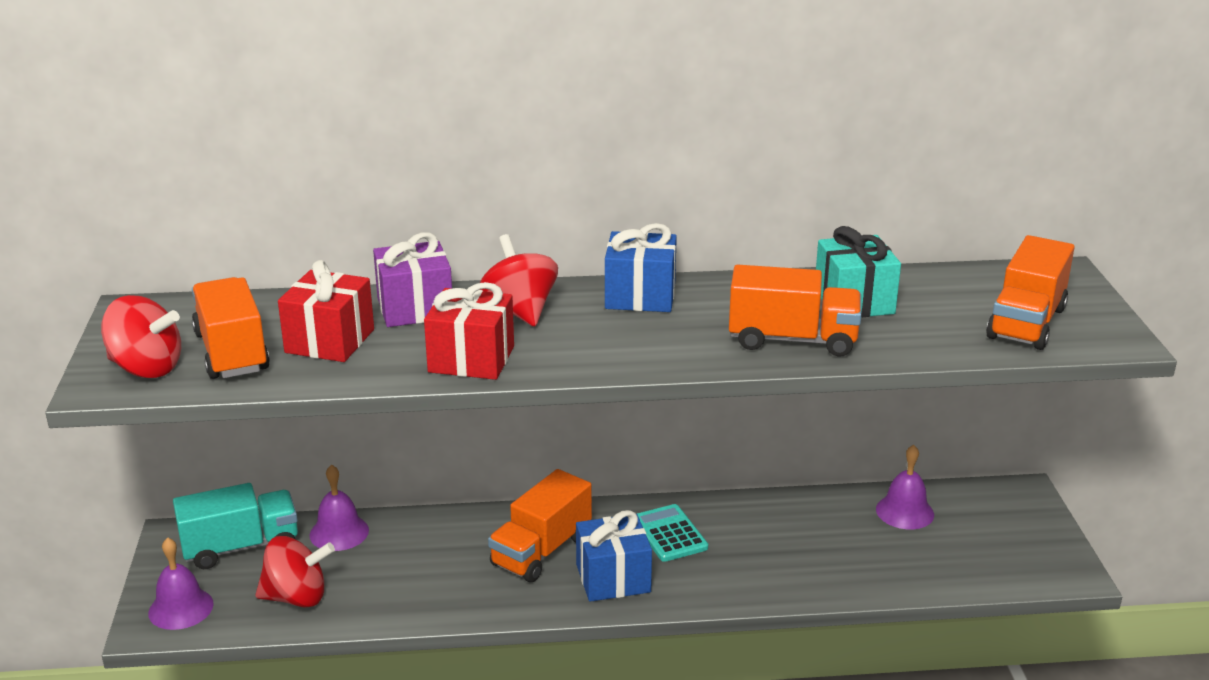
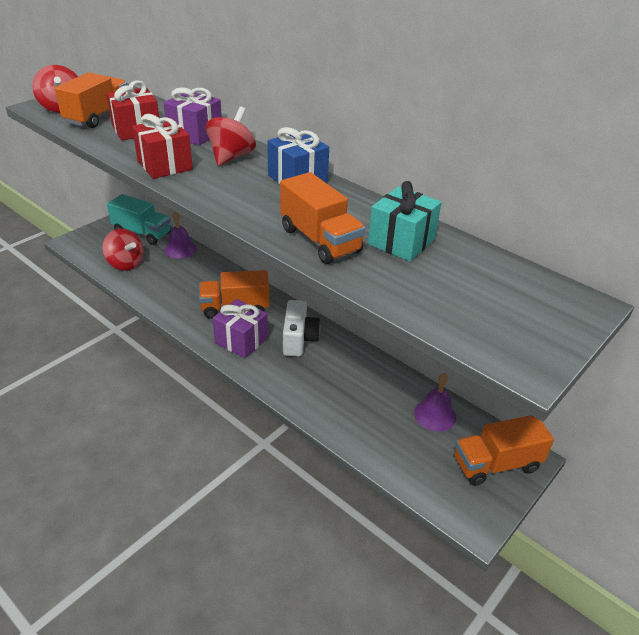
camera: 45 degrees right, 10 degrees up
purple bell [148,537,214,630] -> none
blue gift [576,510,652,602] -> purple gift [213,299,268,358]
turquoise calculator [637,504,708,562] -> white camera [283,300,321,357]
orange truck [986,235,1075,350] -> orange truck moved to [455,415,554,486]

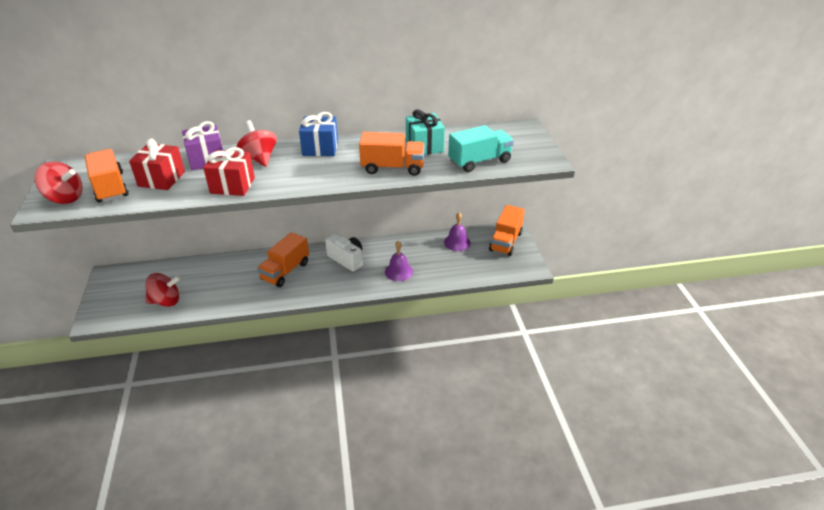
camera: 50 degrees left, 0 degrees up
turquoise truck [107,194,171,245] -> turquoise truck moved to [448,125,514,172]
purple bell [164,212,197,259] -> purple bell moved to [385,241,413,281]
purple gift [213,299,268,358] -> none

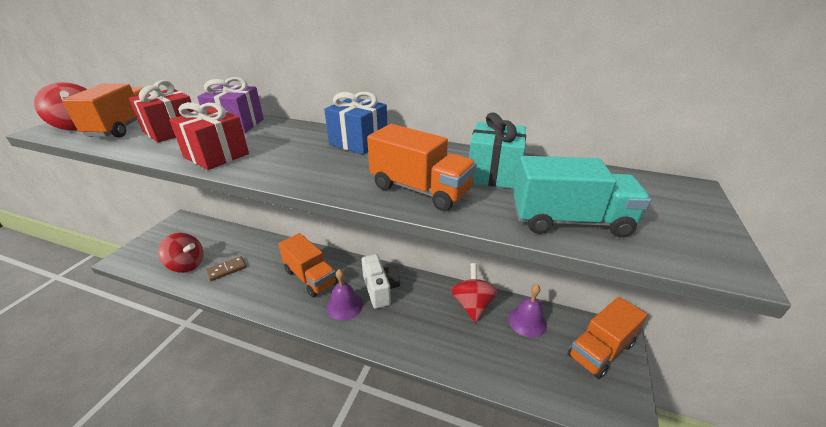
camera: 30 degrees right, 5 degrees down
red spinning top [237,120,277,167] -> red spinning top moved to [451,263,498,322]
orange truck [257,232,309,287] -> orange truck turned 105 degrees counterclockwise [278,233,337,297]
purple bell [385,241,413,281] -> purple bell moved to [327,269,363,321]
none -> brown domino [206,256,246,281]

